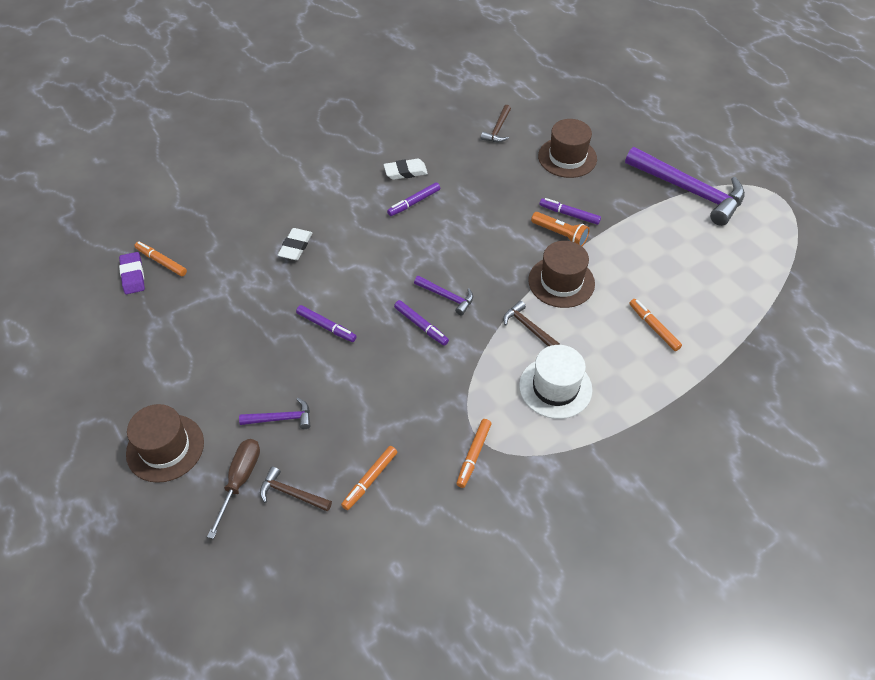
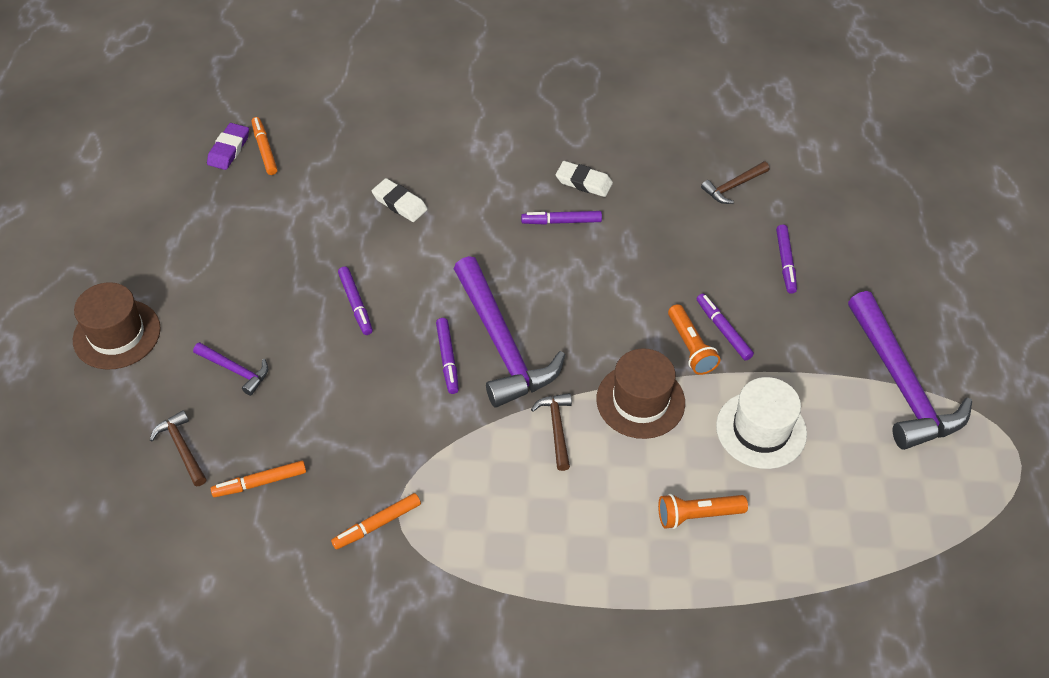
camera: 35 degrees right, 0 degrees up
brown screwdriver [207,439,260,539] -> none
white eraser [278,228,312,260] -> white eraser turned 75 degrees clockwise [372,178,428,222]
purple hammer [414,276,473,315] -> purple hammer [454,256,565,408], size x2.16
white hat [519,345,592,419] -> white hat moved to [716,377,807,469]
brown hat [538,119,597,178] -> purple marker [776,225,797,294]
orange marker [629,299,682,351] -> orange flashlight [658,494,748,529]

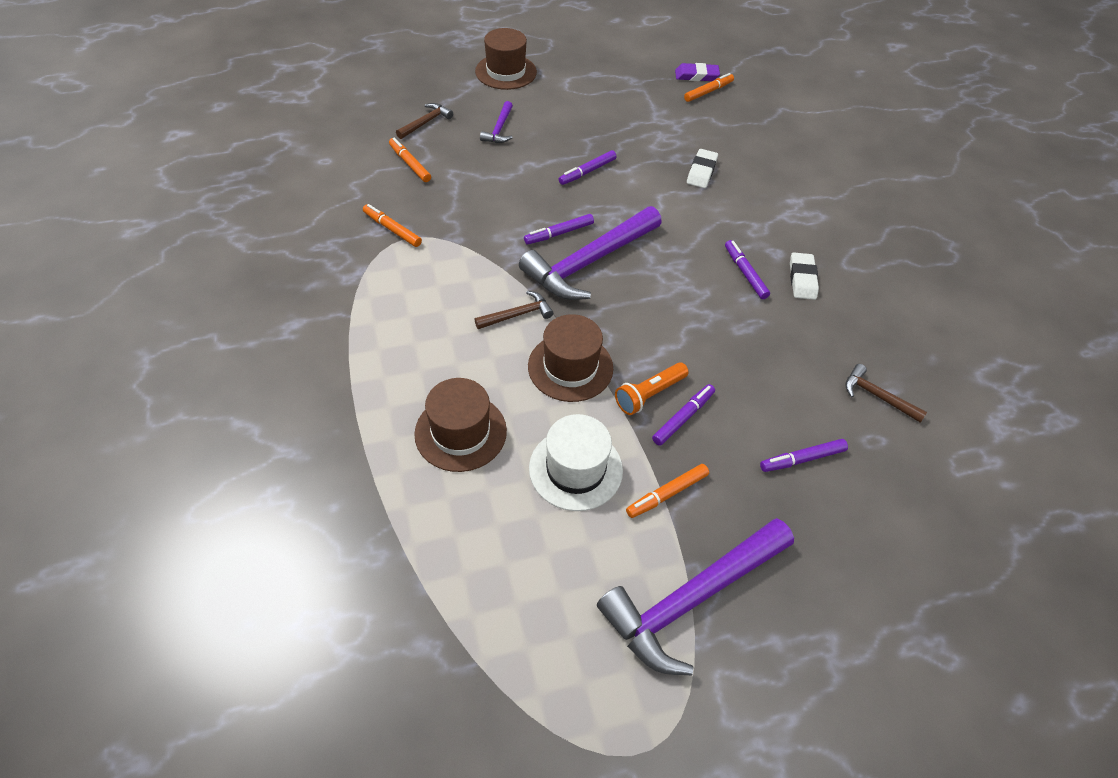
camera: 70 degrees right, 0 degrees up
orange flashlight [658,494,748,529] -> brown hat [414,378,507,472]
none -> orange marker [626,464,709,518]

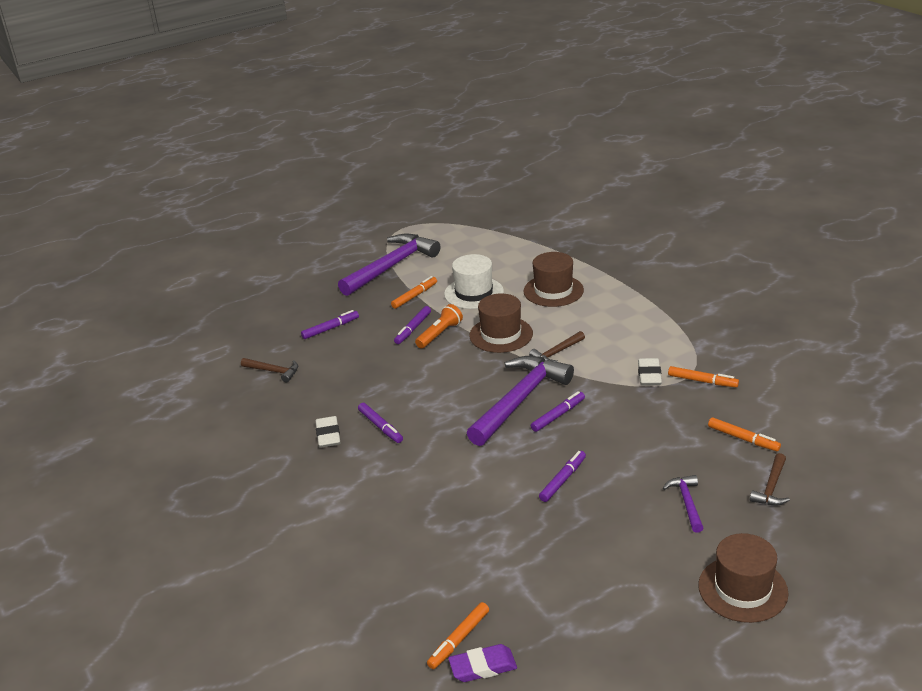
camera: 170 degrees right, 20 degrees down
white eraser [687,149,718,188] -> white eraser moved to [638,358,662,385]

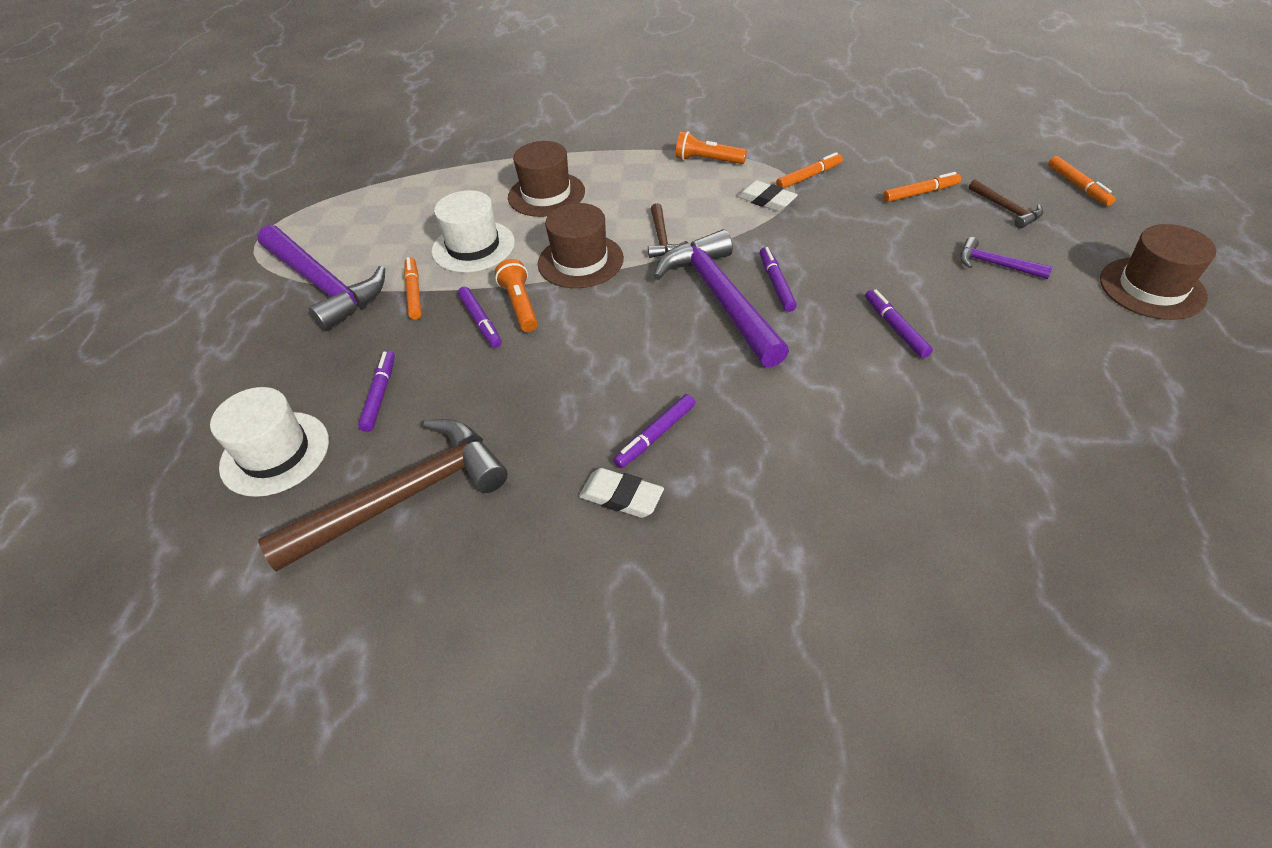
camera: 55 degrees left, 15 degrees up
brown hammer [241,358,298,382] -> brown hammer [258,419,508,572], size x2.16
purple hammer [338,234,440,296] -> purple hammer turned 150 degrees clockwise [257,225,385,331]
purple marker [358,403,403,443] -> purple marker turned 135 degrees clockwise [613,394,695,468]
orange marker [427,602,489,669] -> orange marker moved to [1048,156,1116,206]
purple eraser [448,644,517,682] -> none
none -> white hat [210,387,329,497]
none -> orange flashlight [676,131,747,164]

